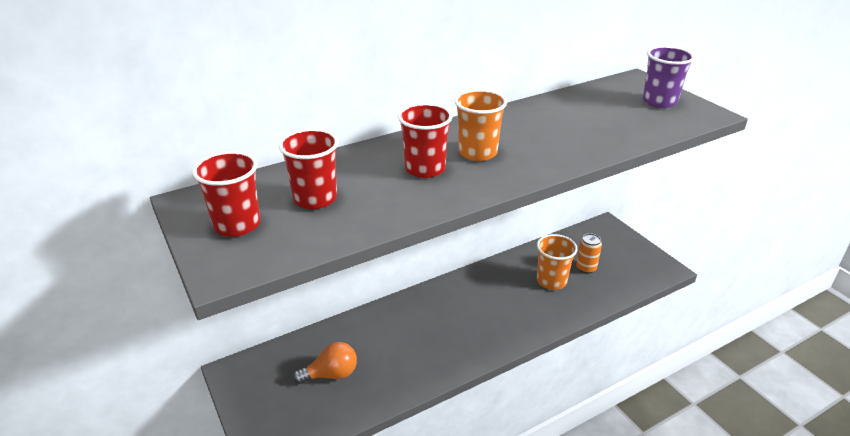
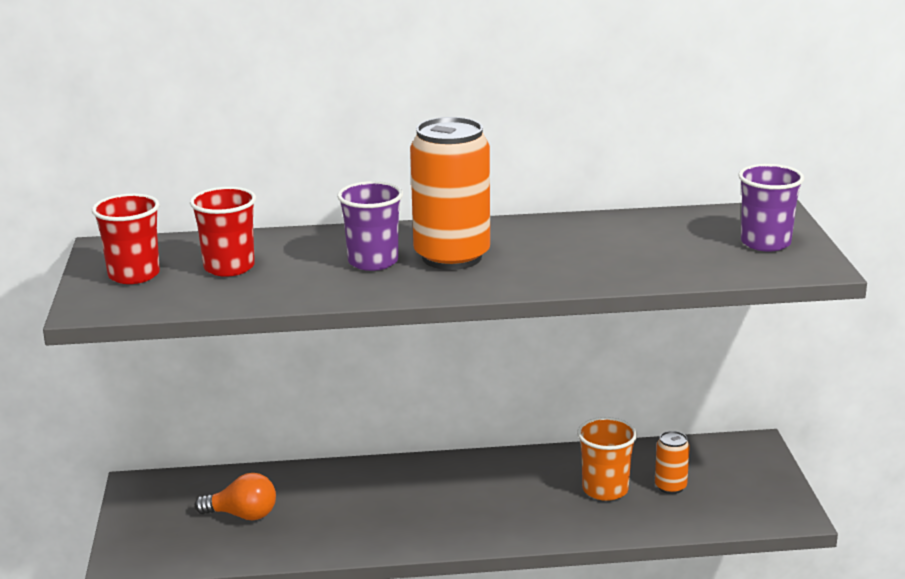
camera: 25 degrees right, 10 degrees down
red cup [398,103,453,178] -> purple cup [337,181,403,271]
orange cup [454,89,507,161] -> orange can [410,117,490,270]

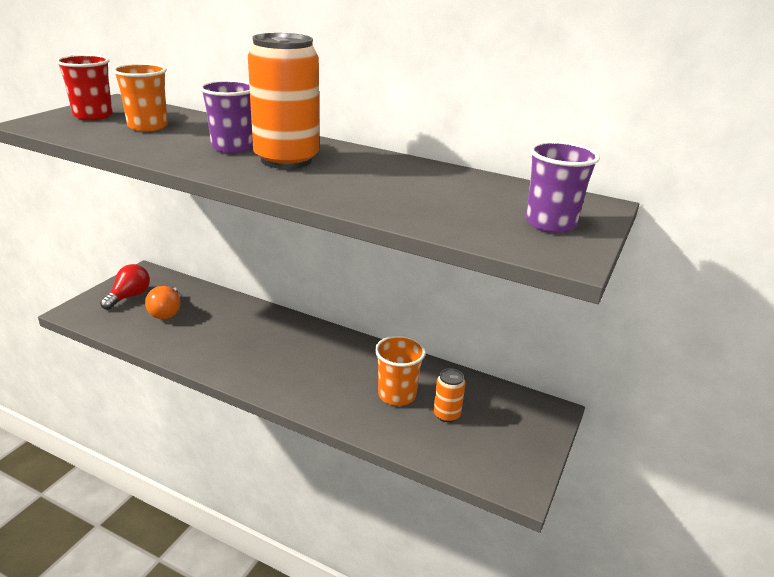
camera: 30 degrees right, 5 degrees up
red cup [190,187,256,277] -> orange cup [113,63,168,132]
orange light bulb [195,473,276,520] -> orange light bulb turned 45 degrees clockwise [145,286,180,319]
none -> red light bulb [100,264,150,310]

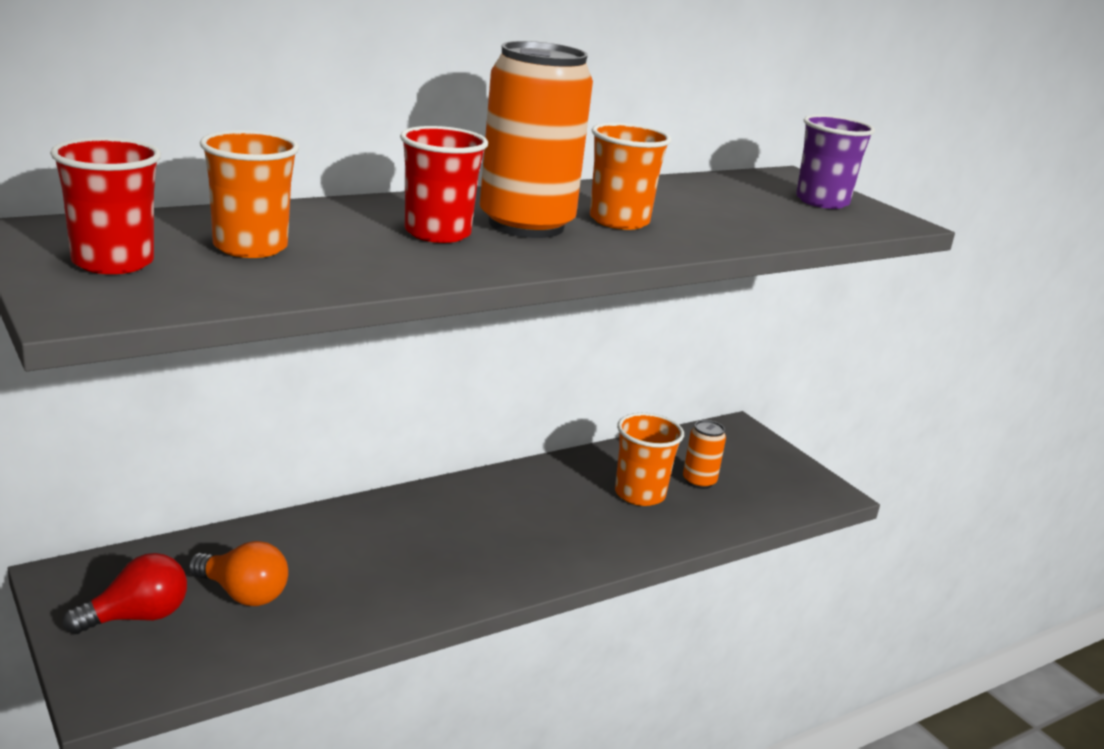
camera: 60 degrees left, 5 degrees down
red light bulb [100,264,150,310] -> red light bulb turned 90 degrees clockwise [63,553,187,634]
purple cup [200,80,253,153] -> red cup [400,126,488,243]
none -> orange cup [590,123,672,230]

